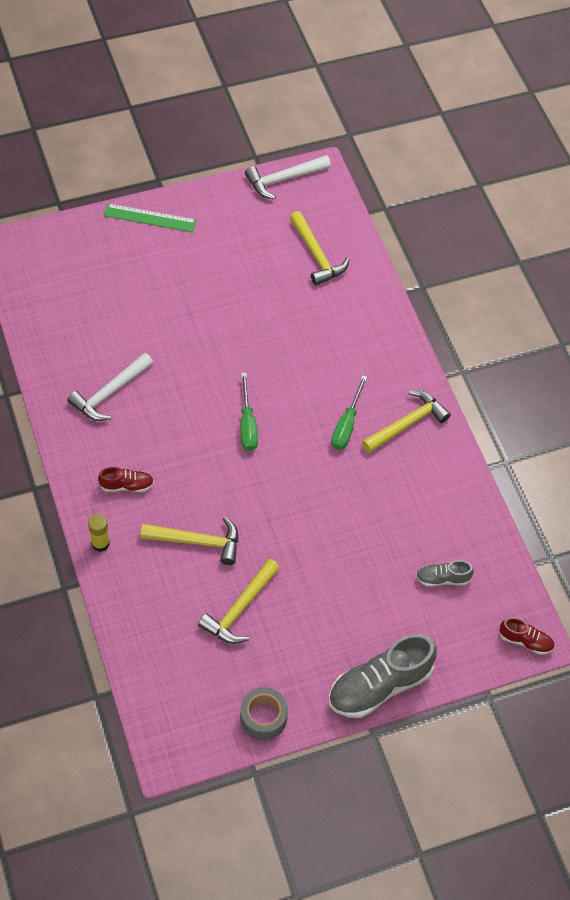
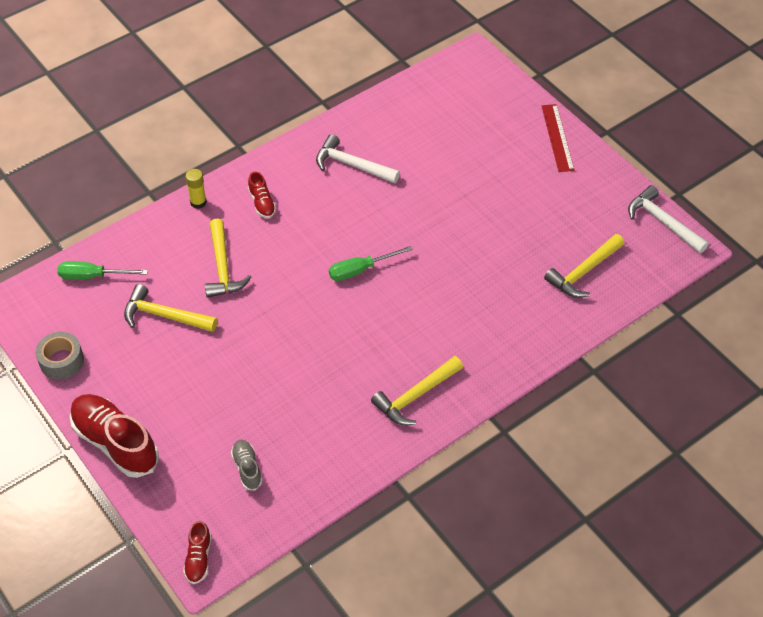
camera: 75 degrees right, 5 degrees down
green ruler [103,203,197,232] -> red ruler [542,104,574,172]
grey shoe [328,634,437,718] -> red shoe [70,394,159,478]
green screwdriver [331,375,367,450] -> green screwdriver moved to [57,261,148,280]
yellow hammer [362,390,451,453] -> yellow hammer turned 105 degrees clockwise [371,356,463,425]

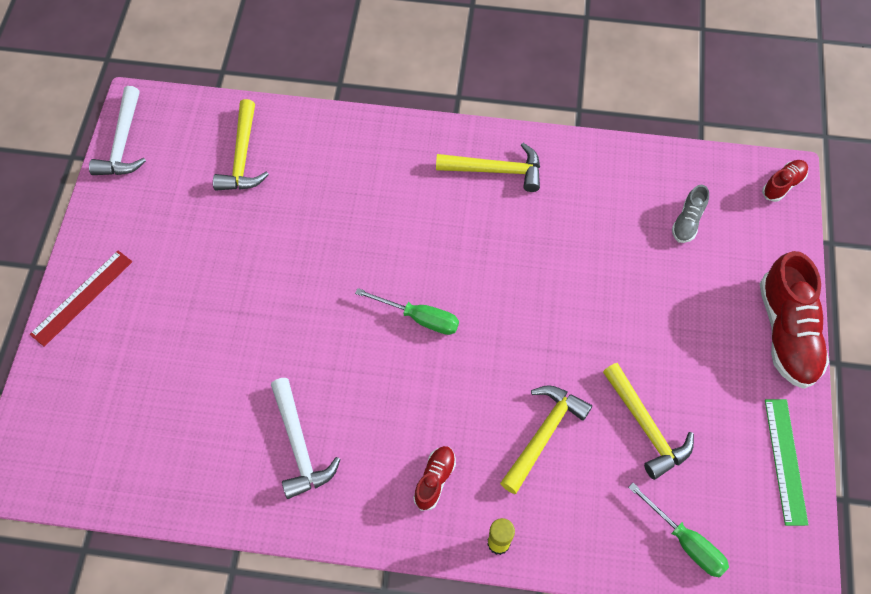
camera: 135 degrees left, 10 degrees up
grey tape [36,332,84,380] -> green ruler [765,399,809,526]
yellow hammer [544,234,624,298] -> yellow hammer turned 90 degrees clockwise [213,99,269,190]

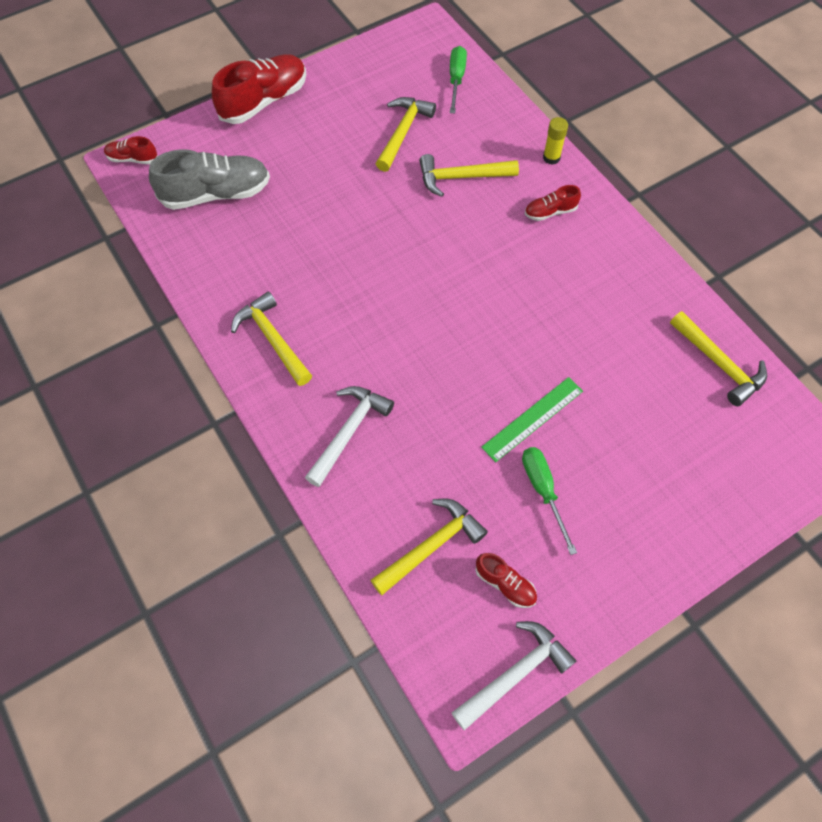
camera: 130 degrees left, 0 degrees up
red ruler [29,251,132,347] -> none
white hammer [271,378,341,499] -> white hammer moved to [305,386,394,487]
green screwdriver [355,288,459,335] -> green screwdriver moved to [522,447,577,555]
grey shoe [672,185,709,243] -> grey shoe [149,149,270,210], size x2.02
green ruler [765,399,809,526] -> green ruler moved to [481,377,583,462]
none -> red shoe [475,553,537,608]
none -> yellow hammer [670,311,767,406]

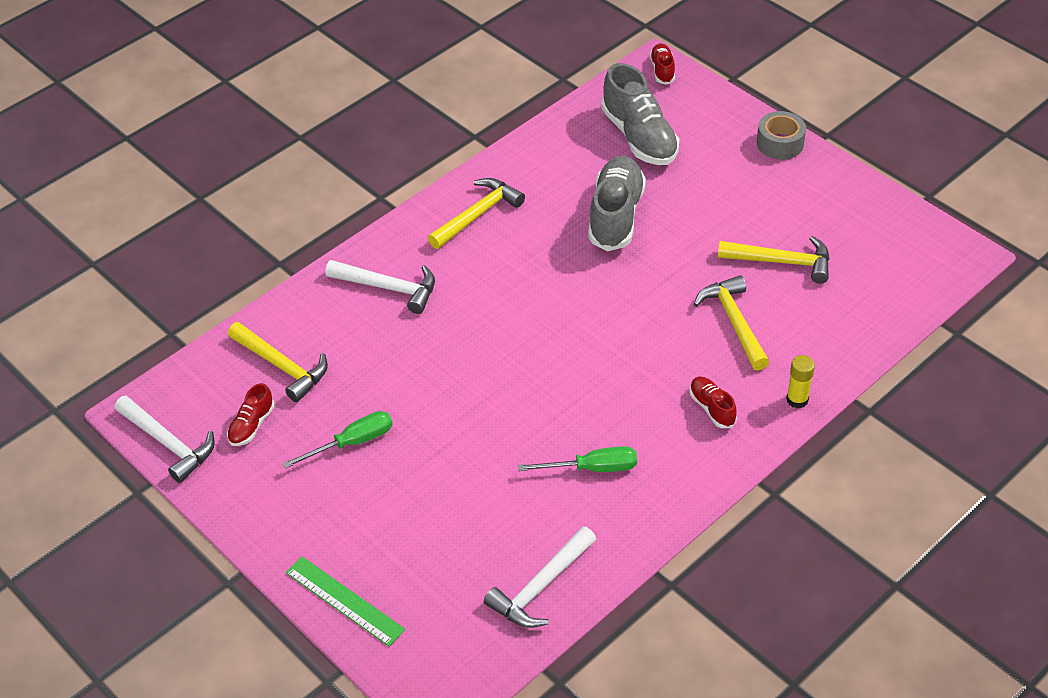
camera: 80 degrees right, 15 degrees down
red shoe [212,54,306,124] -> grey tape [757,111,806,160]
green screwdriver [450,46,467,113] -> green screwdriver moved to [518,446,637,472]
green ruler [481,377,583,462] -> green ruler moved to [286,557,405,646]
yellow hammer [670,311,767,406] -> white hammer [484,526,596,628]
none -> grey shoe [588,156,646,252]

